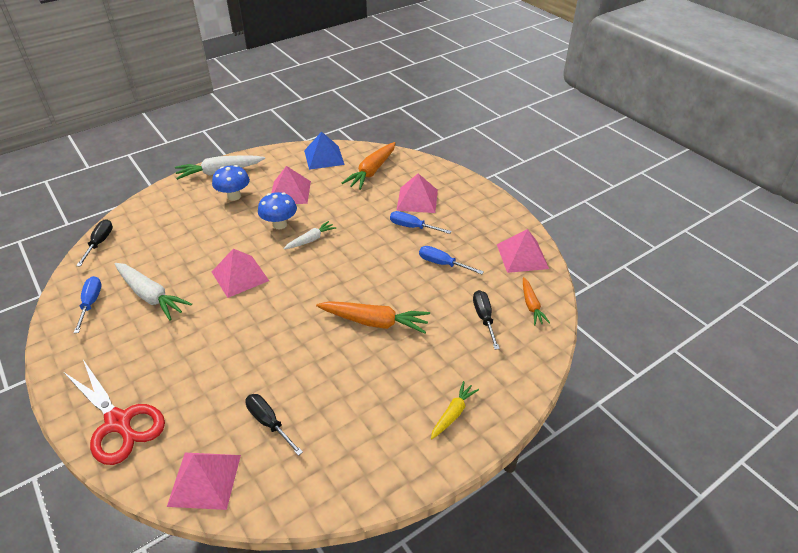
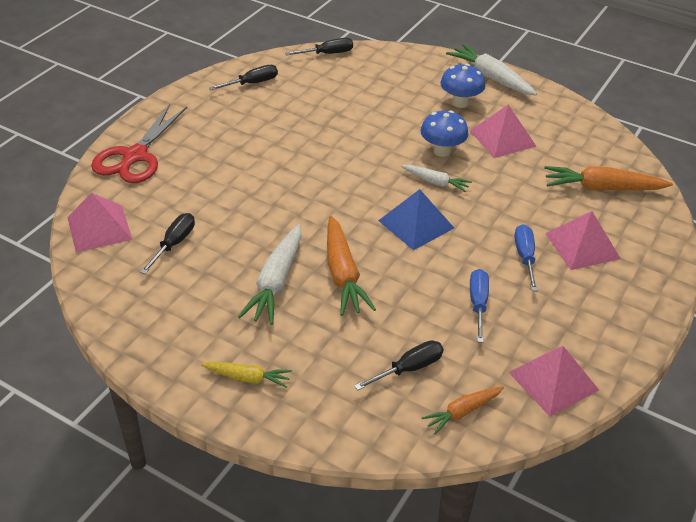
camera: 65 degrees right, 0 degrees up
blue screwdriver [74,276,102,333] -> black screwdriver [209,65,278,90]
white carrot [115,263,192,320] -> white carrot moved to [238,224,301,325]
pink pyramid [212,249,269,298] -> none
blue pyramid [304,132,345,170] -> blue pyramid moved to [378,189,454,250]

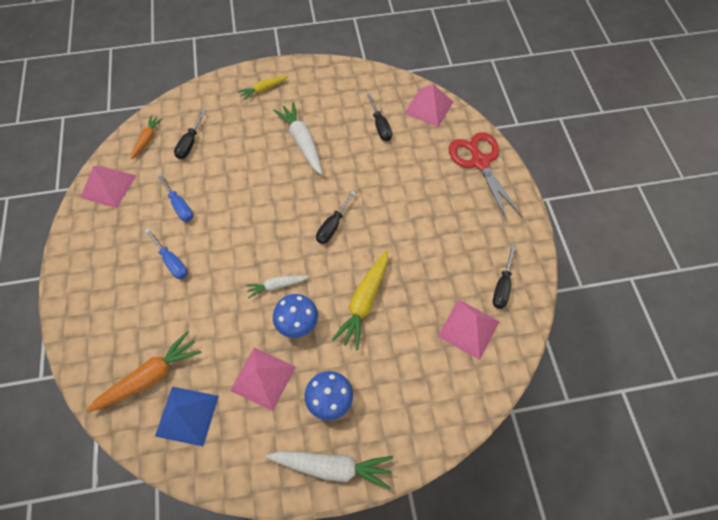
camera: 140 degrees right, 20 degrees up
black screwdriver [285,38,353,56] -> black screwdriver moved to [316,190,356,244]
orange carrot [327,216,376,316] -> none
blue pyramid [378,189,454,250] -> blue pyramid moved to [155,387,219,446]
pink pyramid [545,211,621,270] -> pink pyramid moved to [438,299,500,360]
none -> yellow carrot [332,250,388,350]

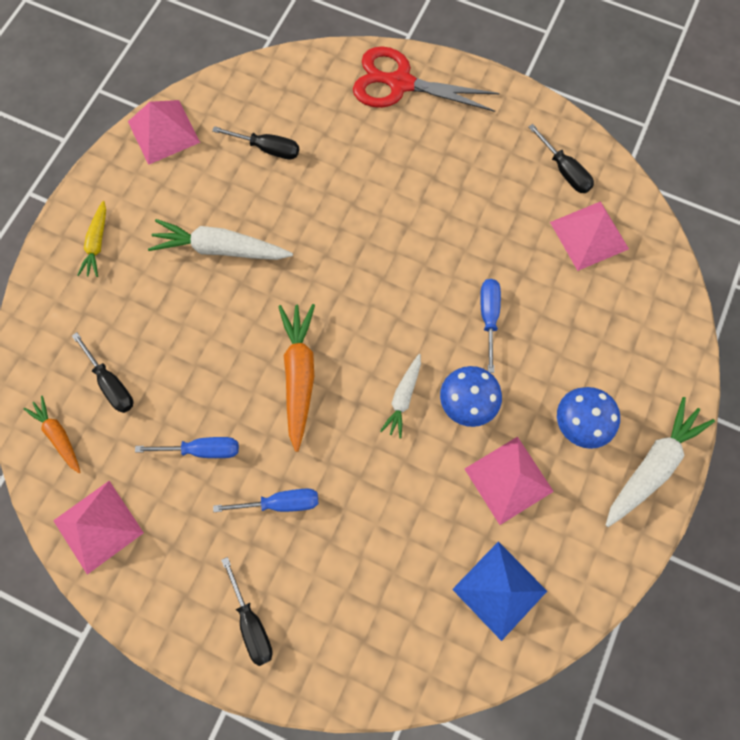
camera: 55 degrees left, 10 degrees up
orange carrot [86,331,202,413] -> orange carrot moved to [278,304,315,452]
black screwdriver [316,190,356,244] -> black screwdriver moved to [221,557,273,666]
yellow carrot [332,250,388,350] -> blue screwdriver [480,279,501,373]
pink pyramid [404,84,454,127] -> pink pyramid moved to [128,100,200,165]

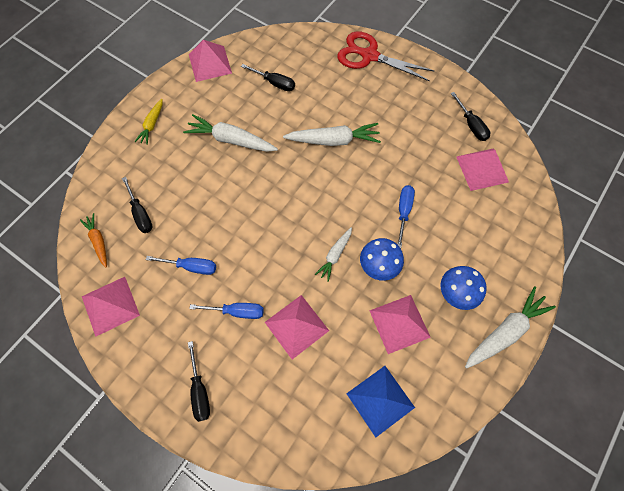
camera: 10 degrees right, 5 degrees down
orange carrot [278,304,315,452] -> none
none -> pink pyramid [265,295,329,360]
none -> white carrot [283,123,381,146]

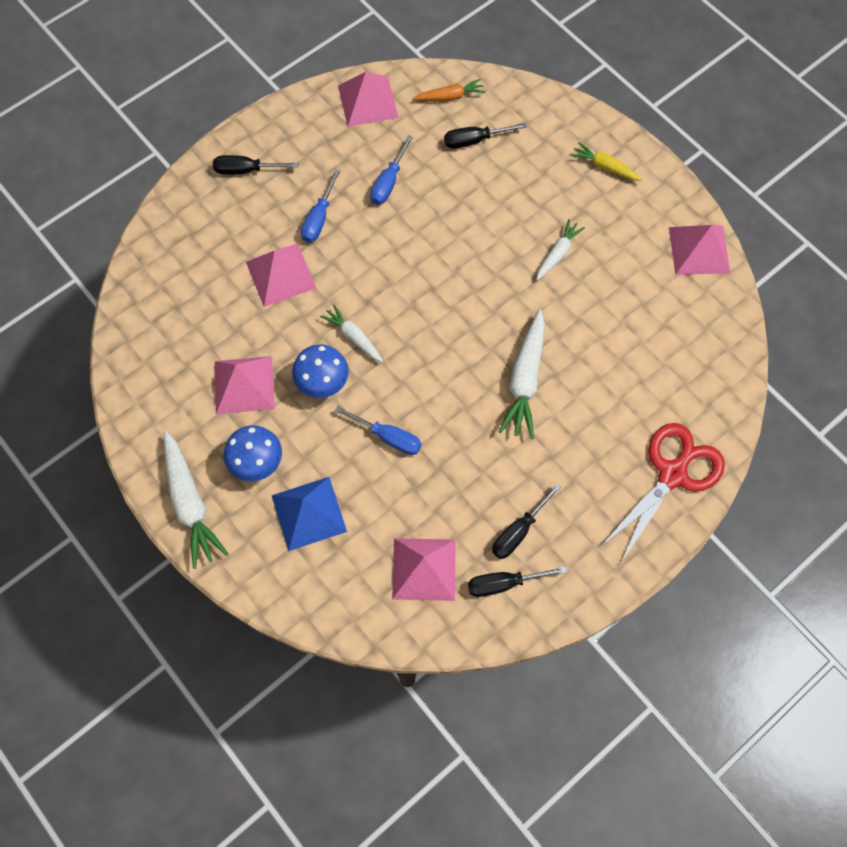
camera: 105 degrees right, 0 degrees up
white carrot [183,114,278,152] -> white carrot [536,219,585,280], size x0.59
black screwdriver [241,64,295,91] -> black screwdriver moved to [492,483,561,559]
blue pyramid [346,366,415,438] -> blue pyramid moved to [271,477,347,551]

